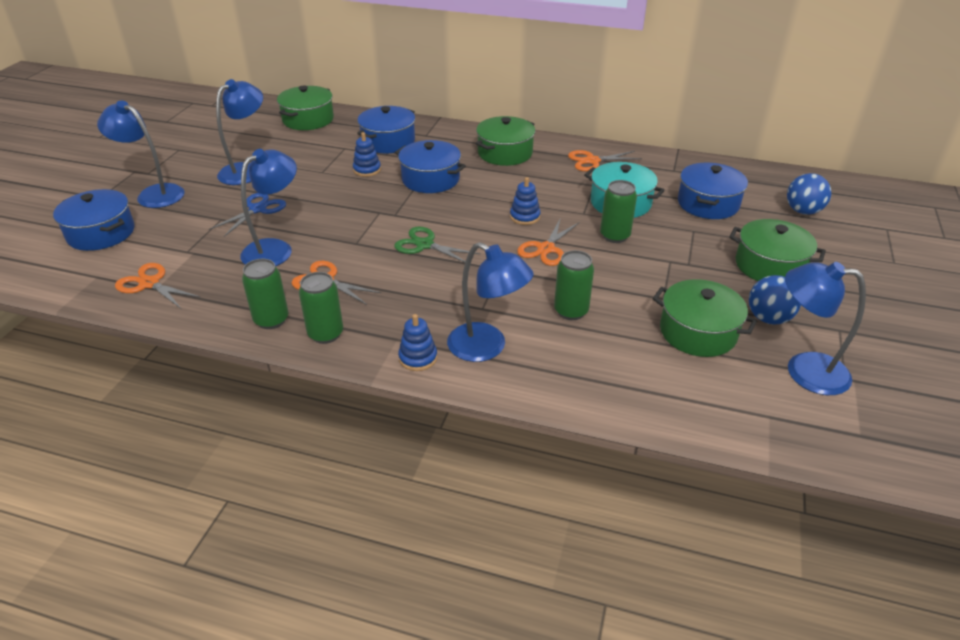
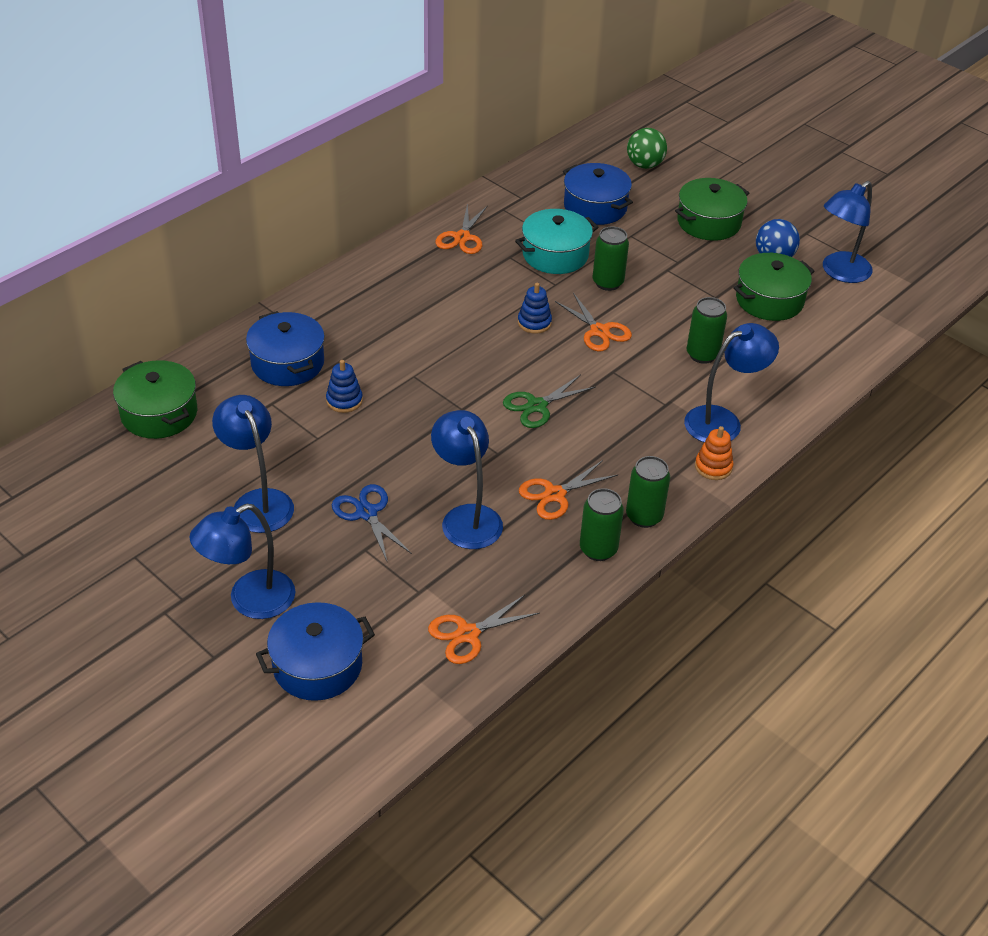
camera: 65 degrees left, 5 degrees up
blue pot [395,140,466,193] -> none
blue stacking toy [398,314,437,371] -> orange stacking toy [695,426,734,480]
green pot [476,116,535,166] -> none
blue ball [787,173,831,215] -> green ball [627,128,667,169]

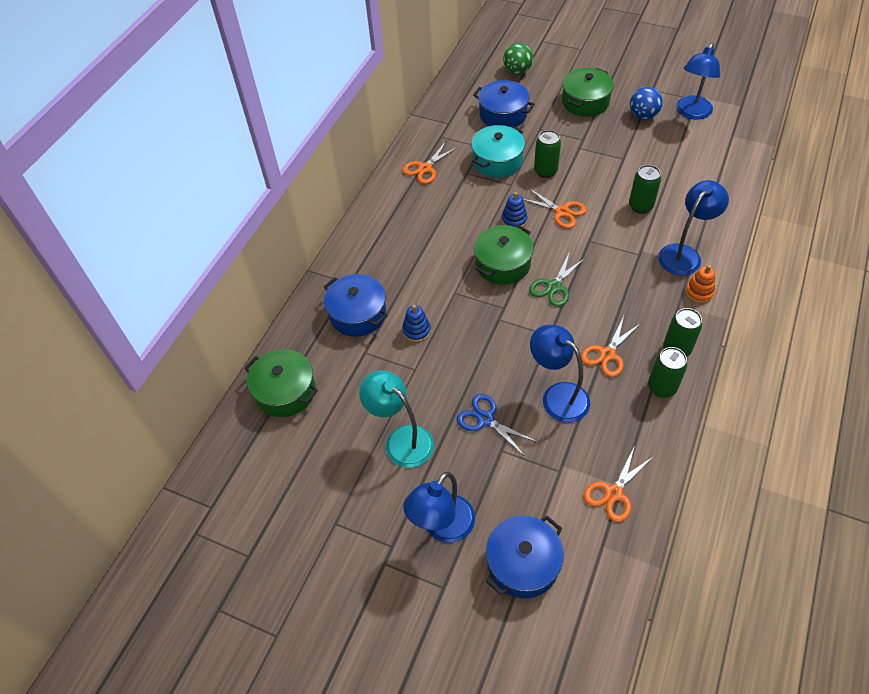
camera: 15 degrees left, 10 degrees up
blue lamp [212,395,294,533] -> turquoise lamp [359,370,434,468]
orange scissors [436,203,487,254] -> orange scissors turned 45 degrees clockwise [403,141,459,184]
green pot [733,253,815,321] -> green pot moved to [474,225,534,285]

